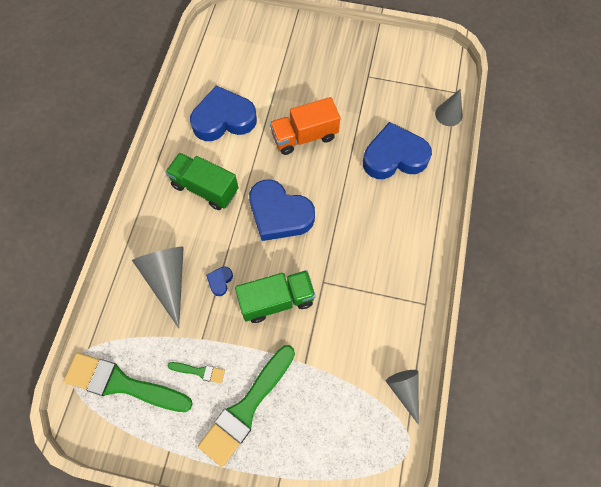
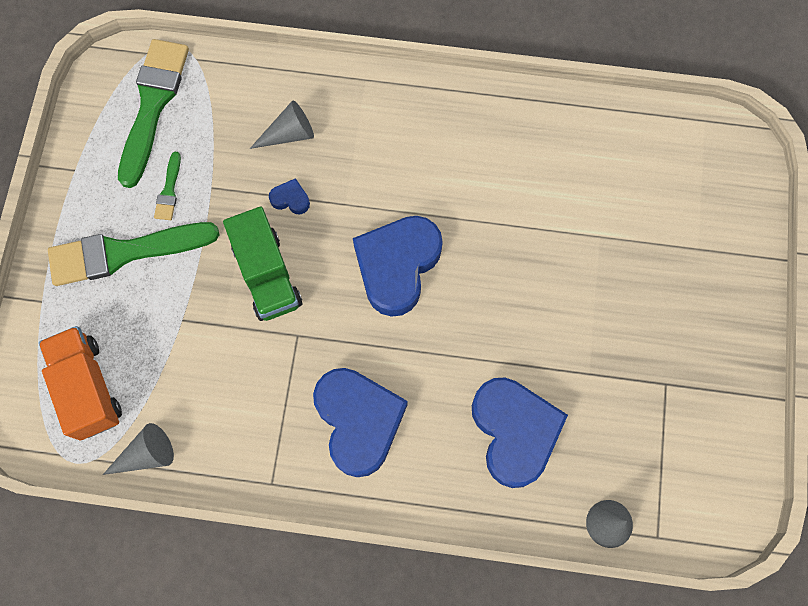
camera: 85 degrees right, 5 degrees up
grey cone [132,247,184,328] -> grey cone [250,100,314,149], size x0.62
green truck [165,153,239,210] -> none
blue heart [190,86,257,141] -> blue heart moved to [313,368,408,477]
green brush [198,345,295,467] -> green brush turned 45 degrees counterclockwise [48,222,219,286]
orange truck [270,97,340,155] -> orange truck moved to [39,326,122,441]

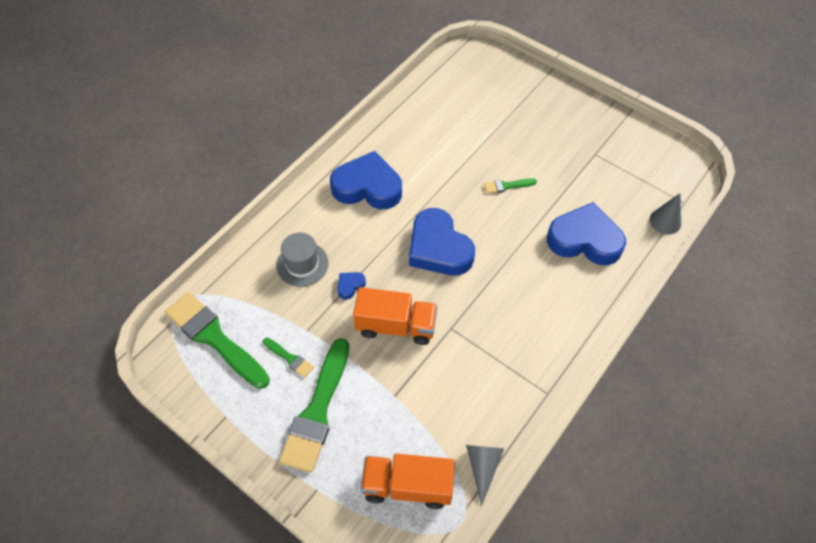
camera: 60 degrees left, 15 degrees down
green truck [223,207,302,321] -> orange truck [353,287,438,345]
grey cone [250,100,314,149] -> grey hat [276,232,329,287]
blue heart [313,368,408,477] -> blue heart moved to [330,151,402,209]
none -> green brush [484,178,537,194]

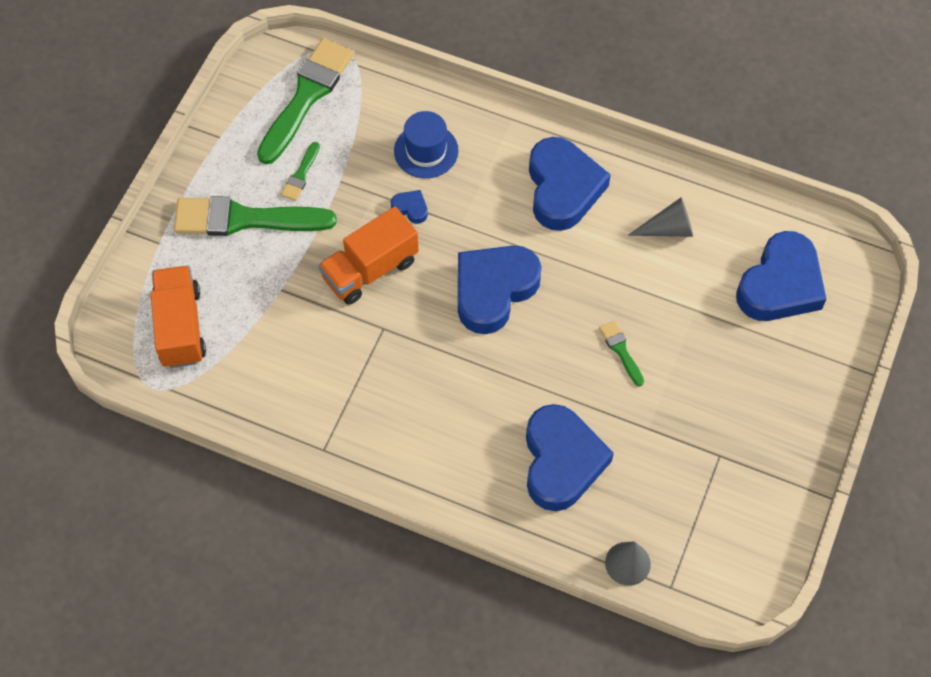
camera: 75 degrees right, 5 degrees up
grey hat [276,232,329,287] -> blue hat [394,111,458,178]
orange truck [353,287,438,345] -> orange truck turned 60 degrees clockwise [318,207,419,305]
grey cone [466,445,504,506] -> grey cone moved to [628,197,693,237]
none -> blue heart [736,231,827,321]

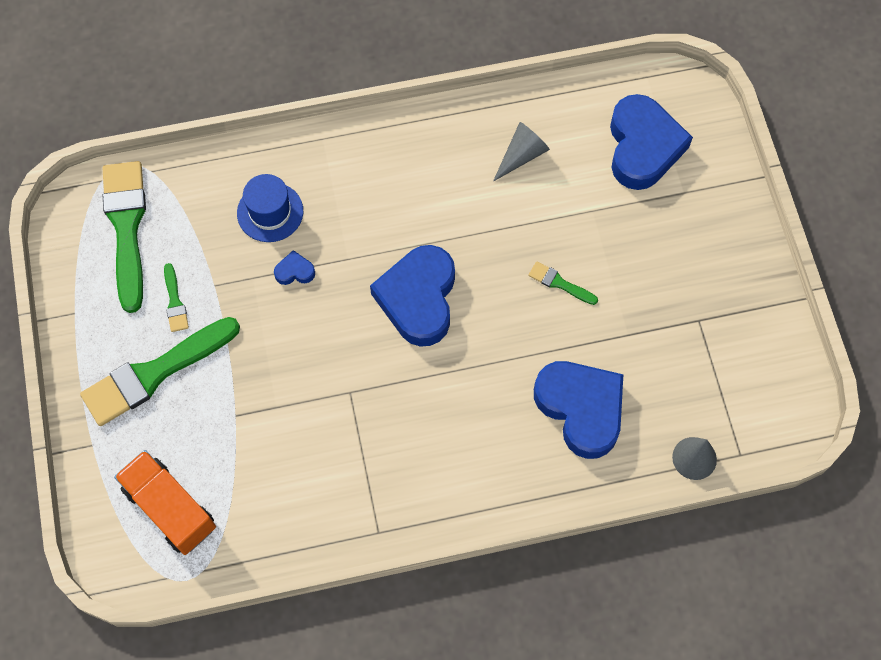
camera: 35 degrees left, 5 degrees up
orange truck [318,207,419,305] -> none
blue heart [529,137,611,231] -> none

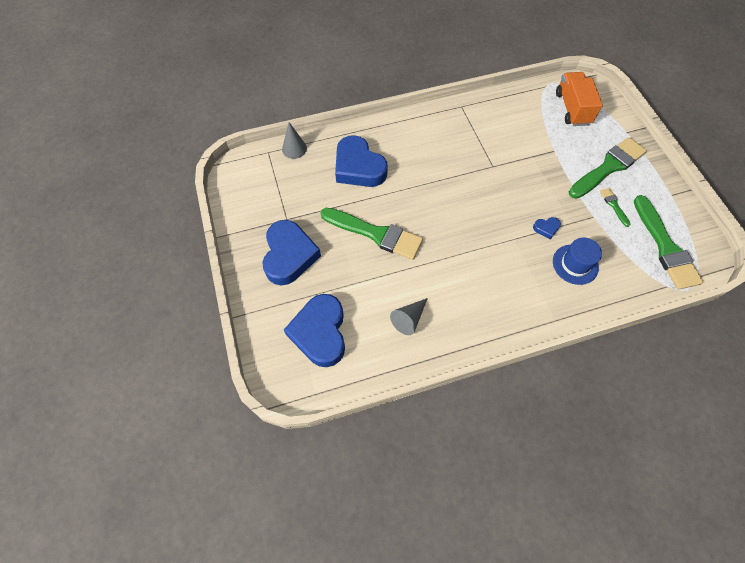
camera: 175 degrees right, 5 degrees down
orange truck [114,450,216,555] -> orange truck turned 135 degrees counterclockwise [556,72,603,126]
blue heart [370,245,455,347] -> blue heart moved to [262,220,321,286]
green brush [528,262,598,305] -> green brush [320,208,423,260], size x2.24

